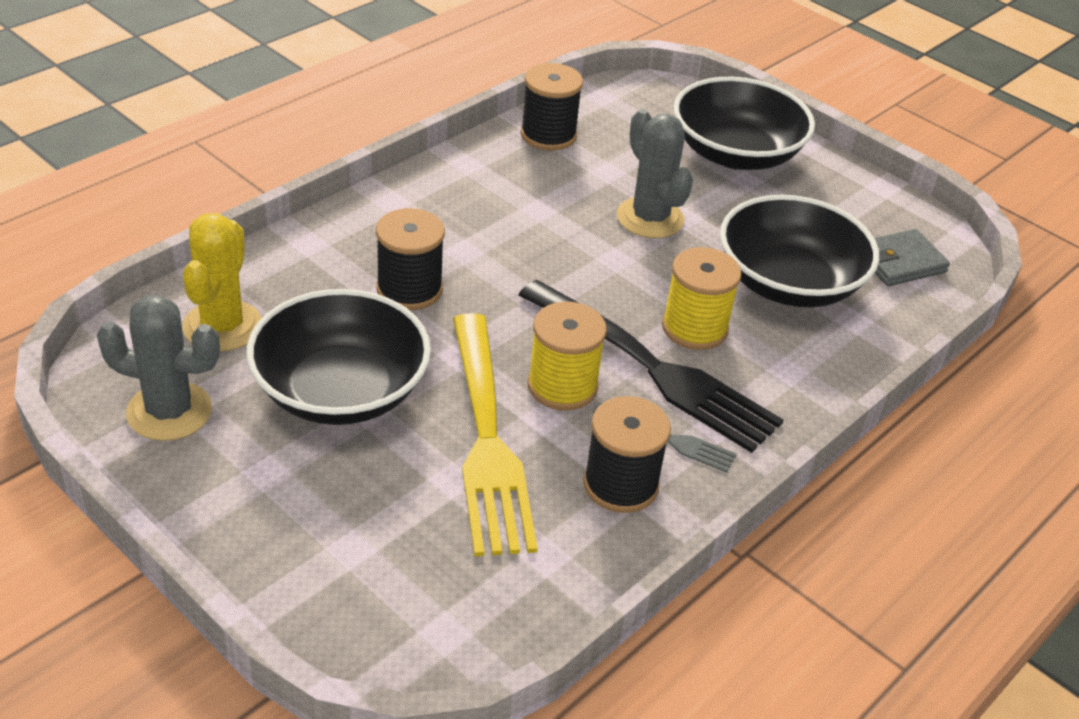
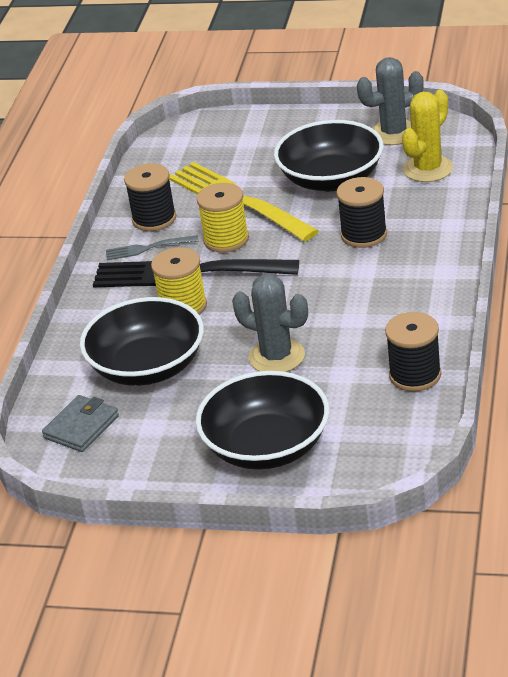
camera: 155 degrees right, 5 degrees down
yellow cactus [183,213,262,351] -> yellow cactus turned 60 degrees clockwise [402,90,453,182]

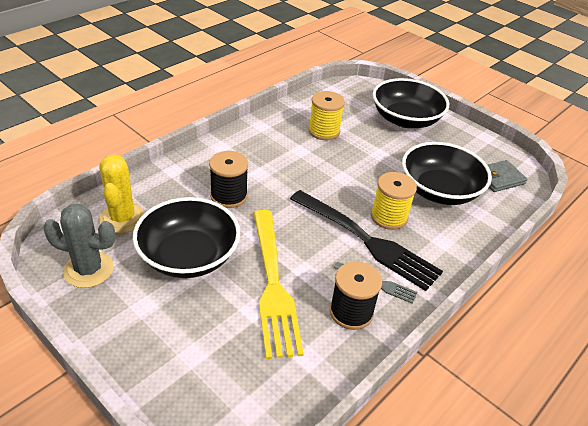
camera: 155 degrees left, 5 degrees up
yellow spool [197,183,249,253] -> yellow spool moved to [308,91,345,140]
grey cactus [232,274,308,372] -> none
black spool [385,312,441,392] -> none
yellow cactus [402,90,453,182] -> yellow cactus turned 75 degrees counterclockwise [99,154,145,233]

